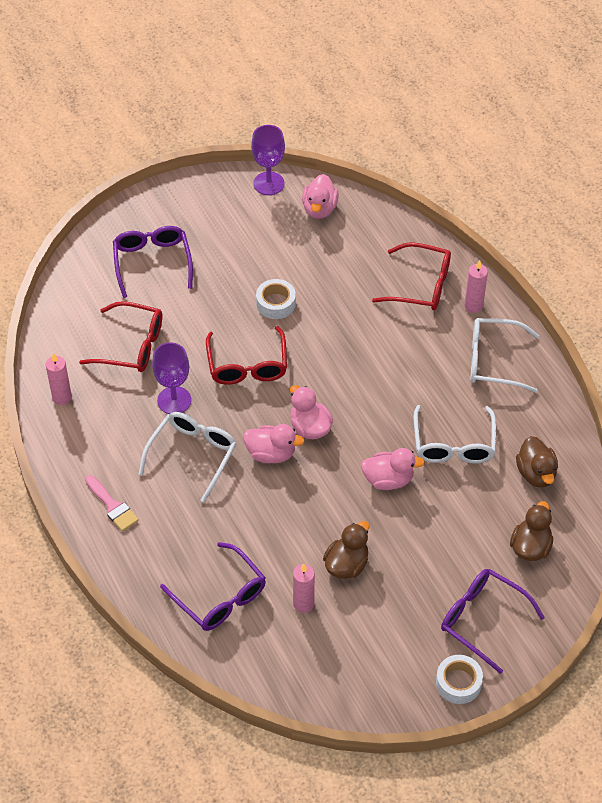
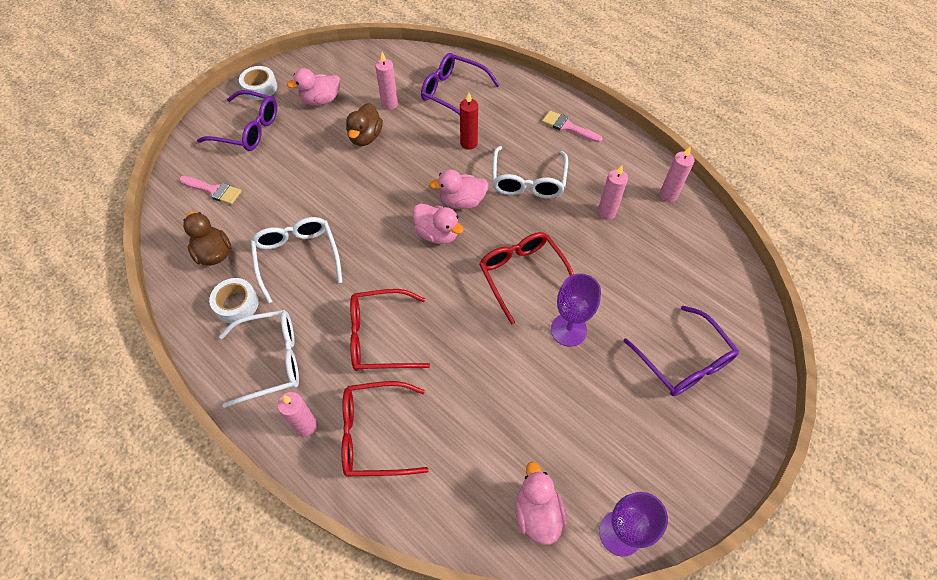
camera: 160 degrees right, 5 degrees up
red glasses [79,301,162,372] -> red glasses moved to [350,289,430,371]
purple goblet [152,342,191,414] -> purple goblet moved to [551,273,601,347]
white tape [256,279,296,319] -> white tape moved to [209,278,259,323]
pink duck [361,448,425,490] -> pink duck moved to [287,68,340,106]
brown duck [510,501,553,561] -> pink brush [179,176,242,205]
none -> red candle [460,93,478,150]
none -> pink candle [598,165,628,220]

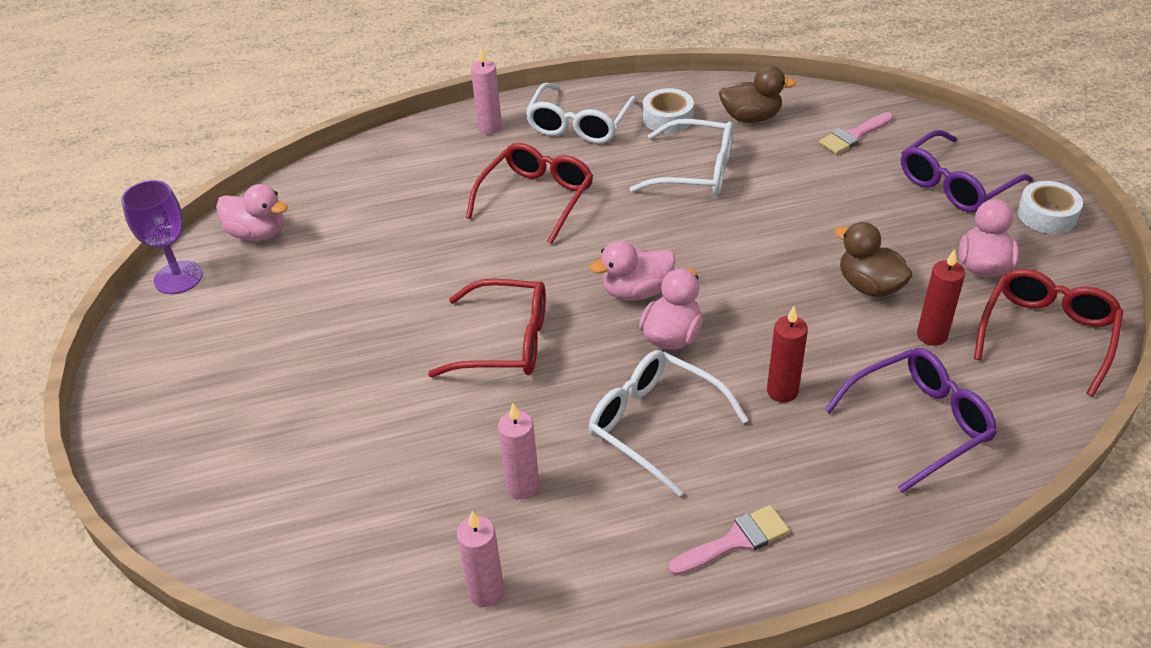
camera: 125 degrees right, 15 degrees down
red glasses [342,381,429,477] -> red glasses moved to [974,269,1123,397]
pink candle [375,52,398,110] -> red candle [917,249,965,346]
purple goblet [551,273,601,347] -> none
purple glasses [624,306,739,396] -> none

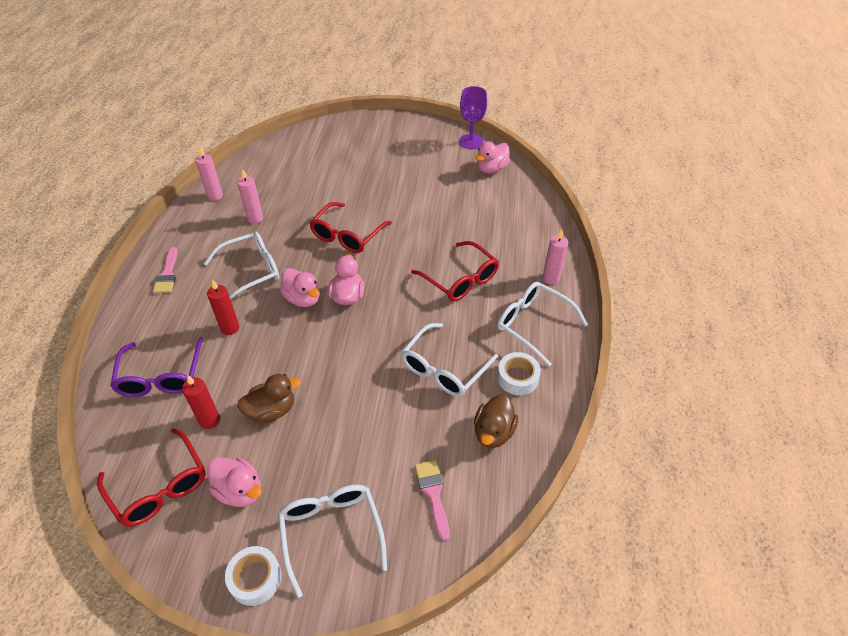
camera: 110 degrees right, 5 degrees up
purple glasses [901,130,1033,212] -> white glasses [278,485,387,598]

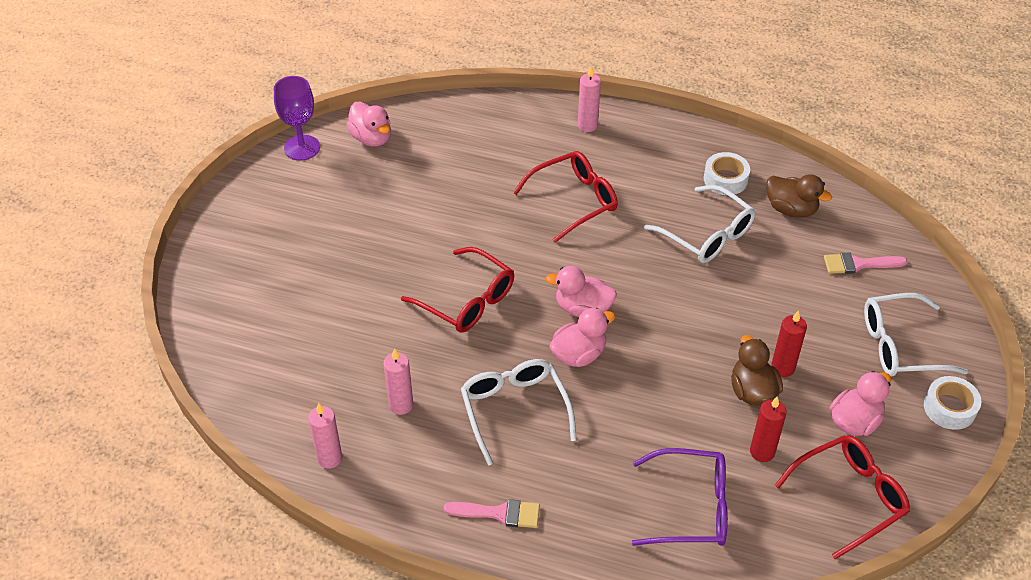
camera: 80 degrees left, 0 degrees up
red candle [207,280,239,335] -> red candle moved to [771,310,807,377]
white glasses [497,282,588,366] -> none

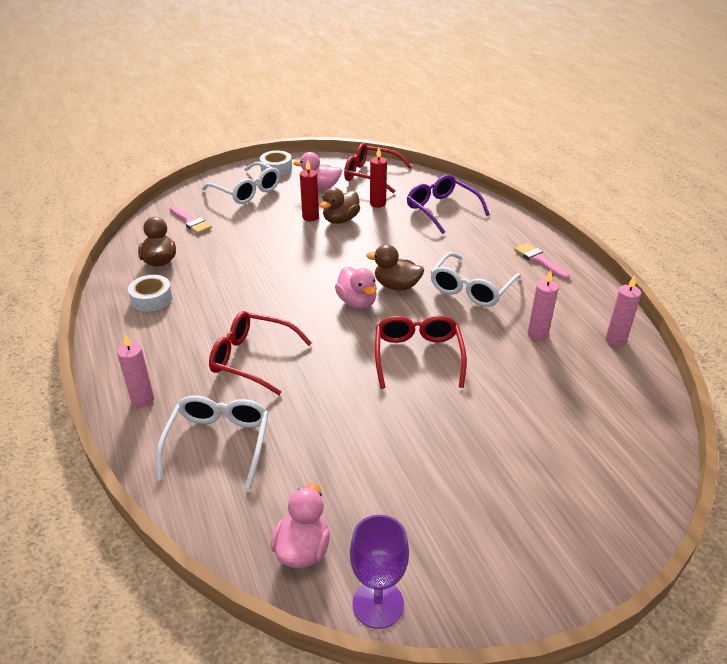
camera: 130 degrees left, 10 degrees down
pink duck [549,308,615,367] -> brown duck [366,244,424,290]
white glasses [644,185,756,263] -> white glasses moved to [156,396,269,489]

